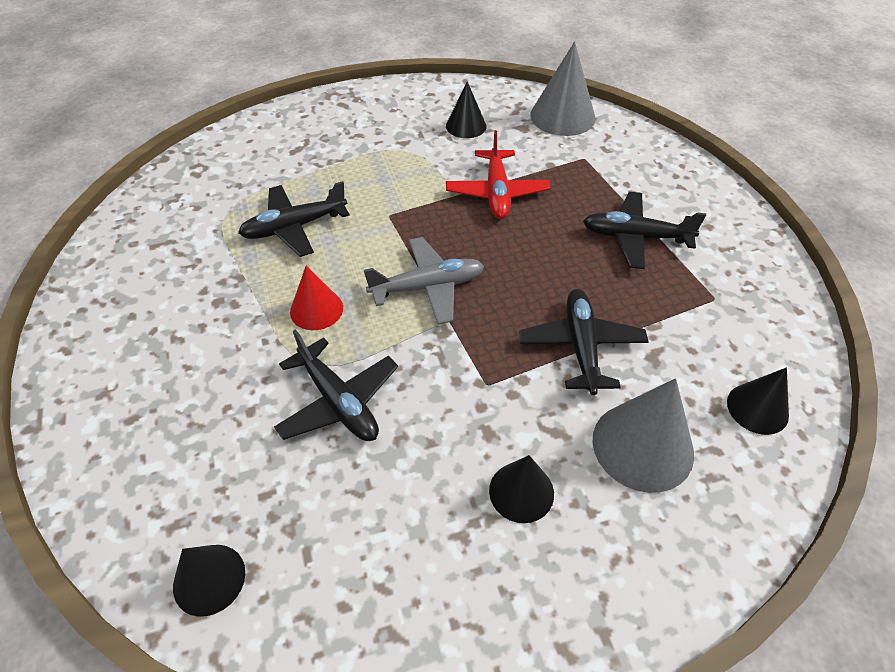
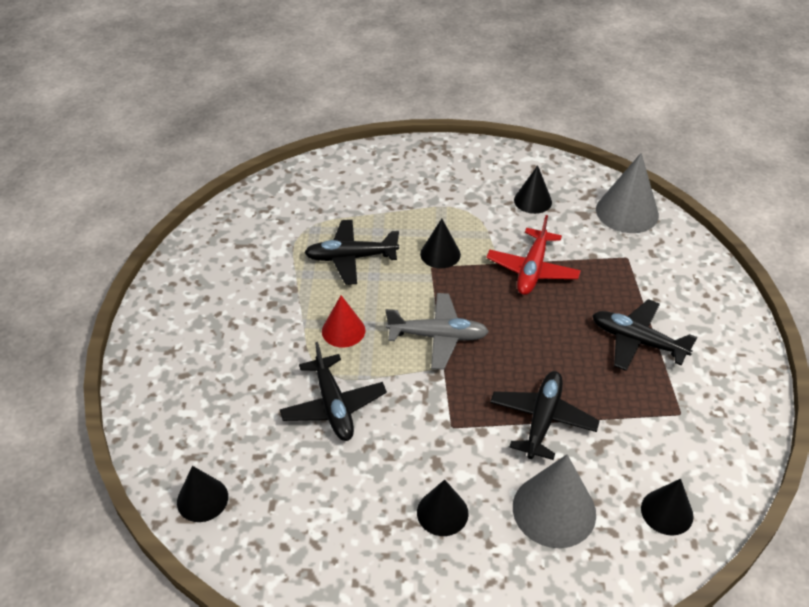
camera: 20 degrees right, 5 degrees down
none -> black cone [420,219,461,268]

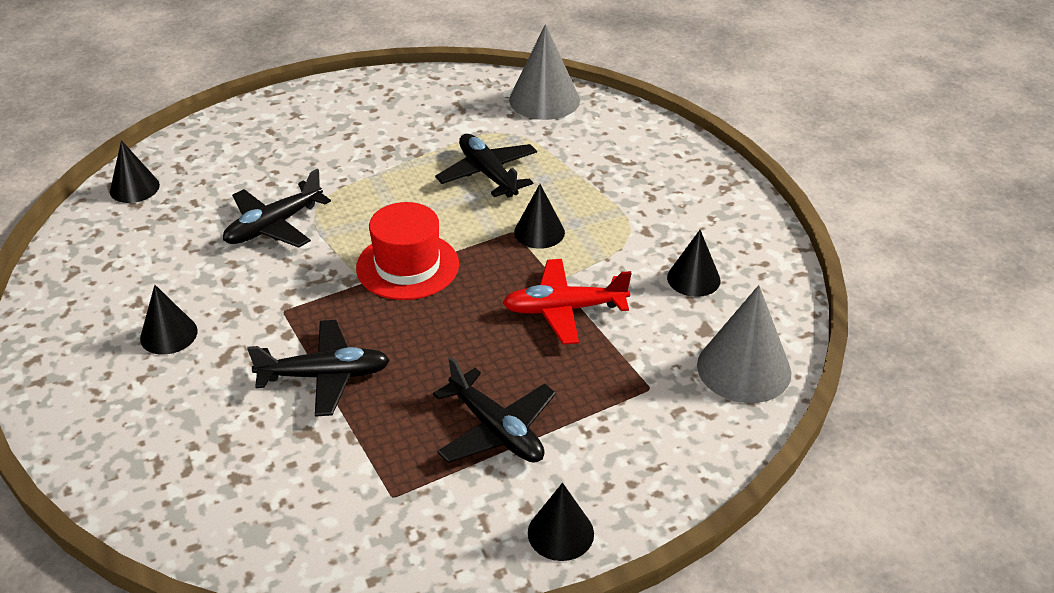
camera: 65 degrees right, 5 degrees down
red cone [322,295,365,348] -> none
grey plane [386,293,489,370] -> red hat [356,202,459,300]
grey cone [513,454,596,548] -> grey cone moved to [509,24,580,120]
black plane [592,299,697,371] -> black plane turned 135 degrees clockwise [433,357,556,463]
black cone [641,479,693,536] -> black cone moved to [528,483,594,561]

